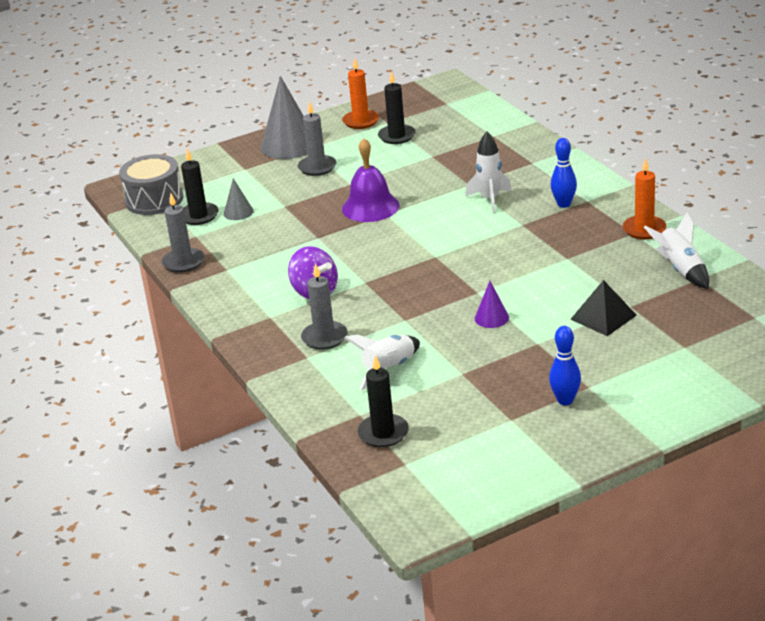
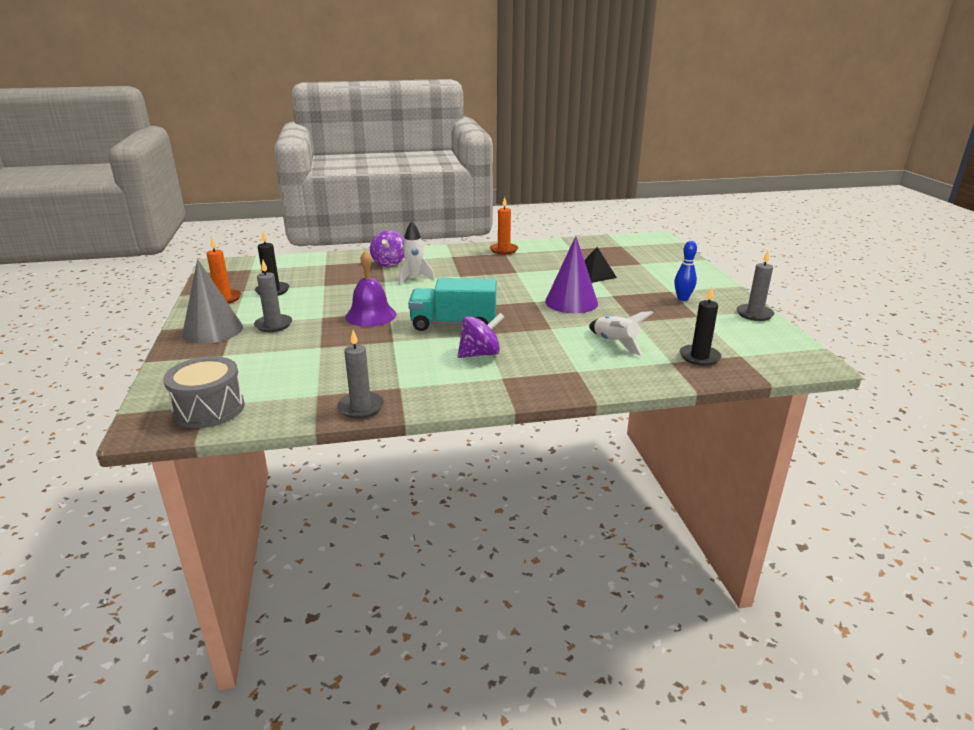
camera: 75 degrees left, 5 degrees down
black candle [181,148,219,225] -> none
grey cone [224,178,254,220] -> none
grey candle [301,264,348,350] -> grey candle moved to [737,251,774,321]
purple cone [475,281,509,328] -> purple cone [545,236,598,313], size x2.07
blue bowling pin [551,138,577,208] -> none
white rocket [644,212,709,289] -> none
none -> purple spinning top [370,230,404,267]
none -> turquoise truck [408,278,496,331]

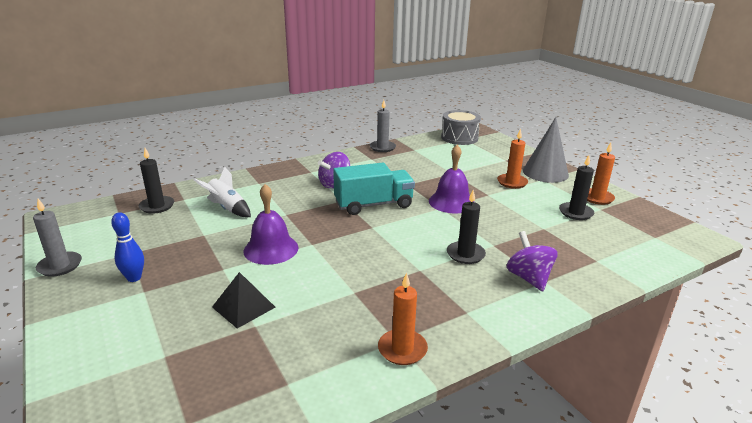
camera: 160 degrees right, 0 degrees up
grey candle [254,260,292,332] -> orange candle [497,129,528,189]
white rocket [399,221,435,285] -> black candle [447,190,486,264]
purple cone [545,236,598,313] -> purple bell [243,184,298,265]

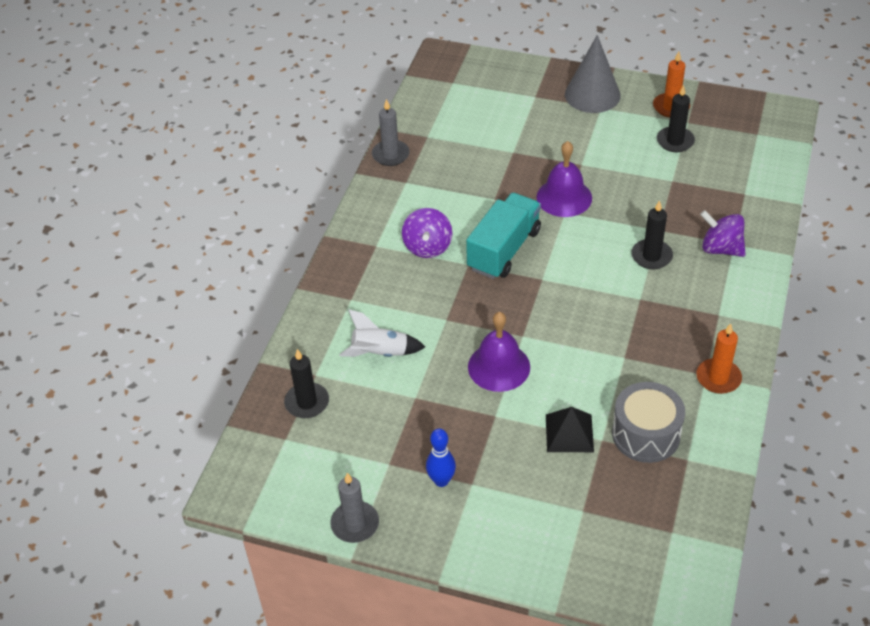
camera: 40 degrees left, 20 degrees up
grey drum [441,110,481,145] -> grey drum moved to [612,382,685,463]
orange candle [497,129,528,189] -> none

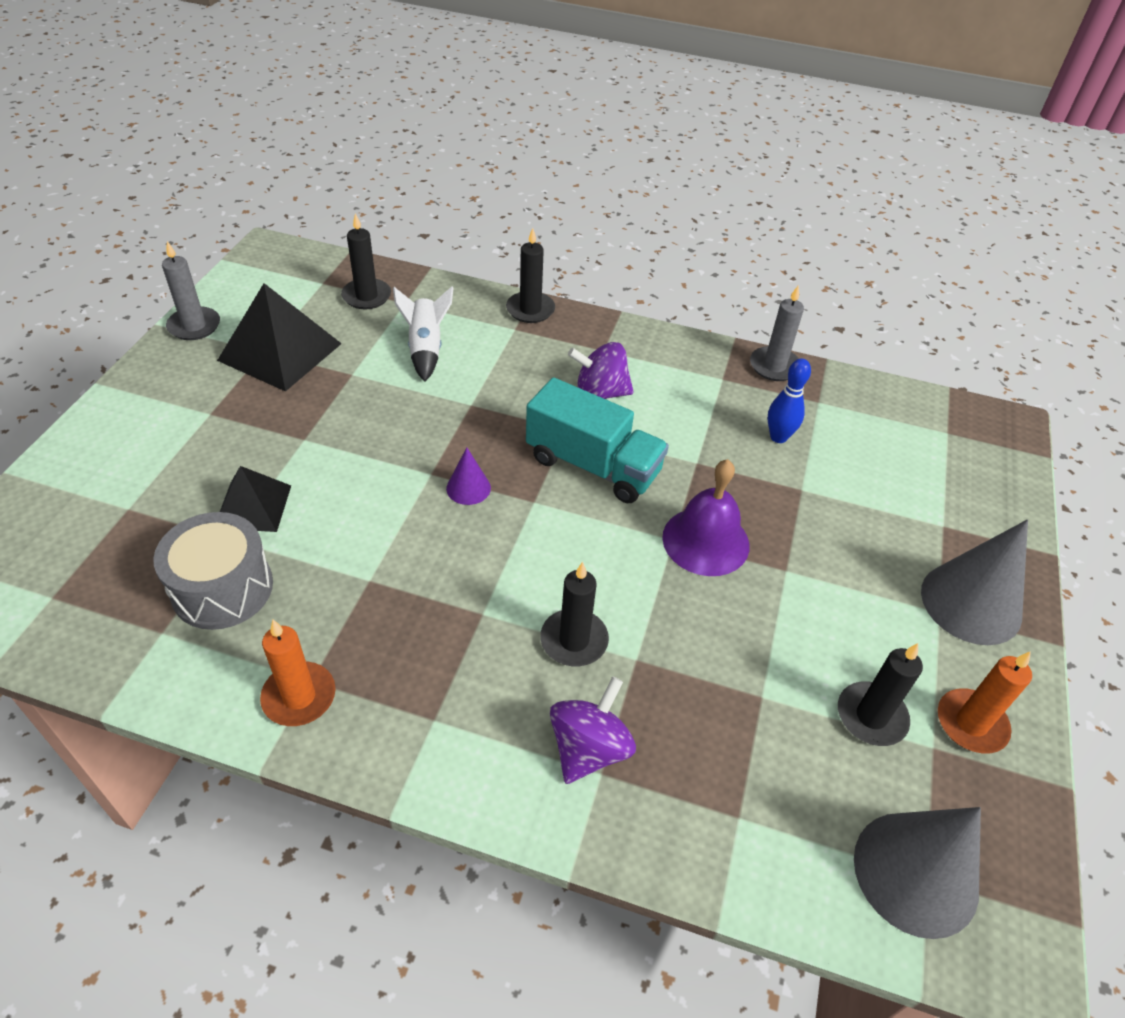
camera: 85 degrees right, 0 degrees up
blue bowling pin [426,428,456,487] -> blue bowling pin moved to [767,358,811,443]
purple bell [468,312,530,392] -> none
none -> black pyramid [217,283,342,392]
none -> purple cone [446,447,491,505]
none -> black candle [506,228,555,323]
none -> grey cone [854,807,981,939]

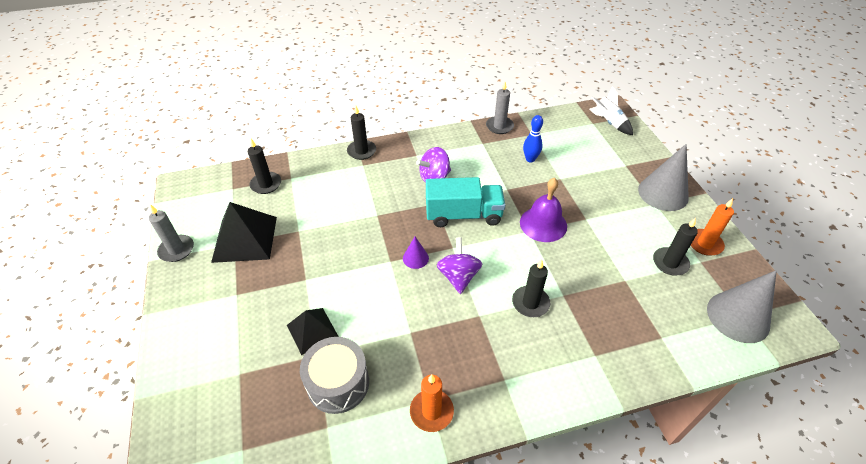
camera: 30 degrees left, 0 degrees up
white rocket [393,286,454,382] -> white rocket moved to [589,86,633,135]
purple spinning top [550,676,636,784] -> purple spinning top moved to [437,238,482,294]

